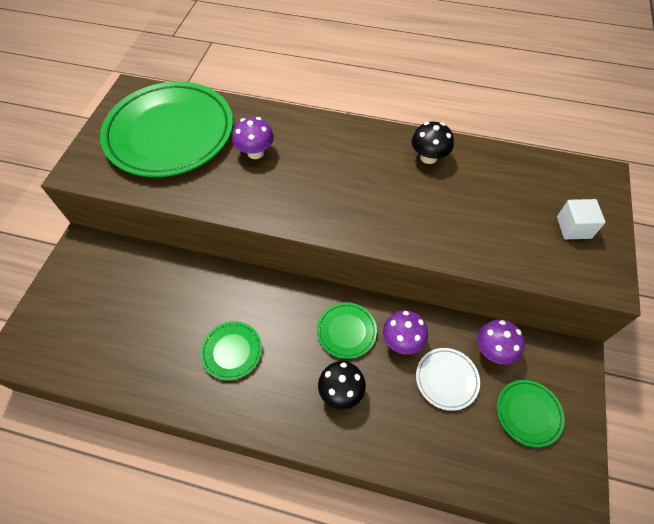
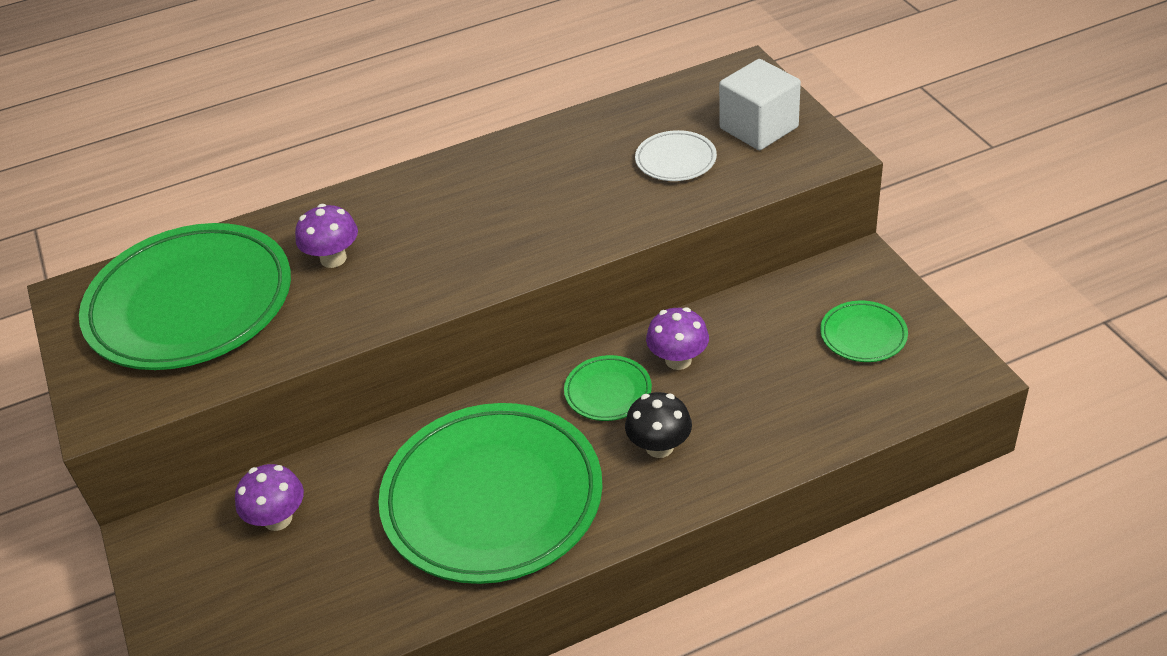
camera: 35 degrees left, 15 degrees down
green plate [200,322,262,380] -> green plate [378,403,603,584], size x2.38
black mushroom [411,122,454,164] -> none
white plate [416,348,480,411] -> white plate moved to [635,130,717,181]
purple mushroom [477,319,525,365] -> purple mushroom moved to [235,464,304,531]
white cube [557,199,606,239] -> white cube [719,59,801,150], size x1.56

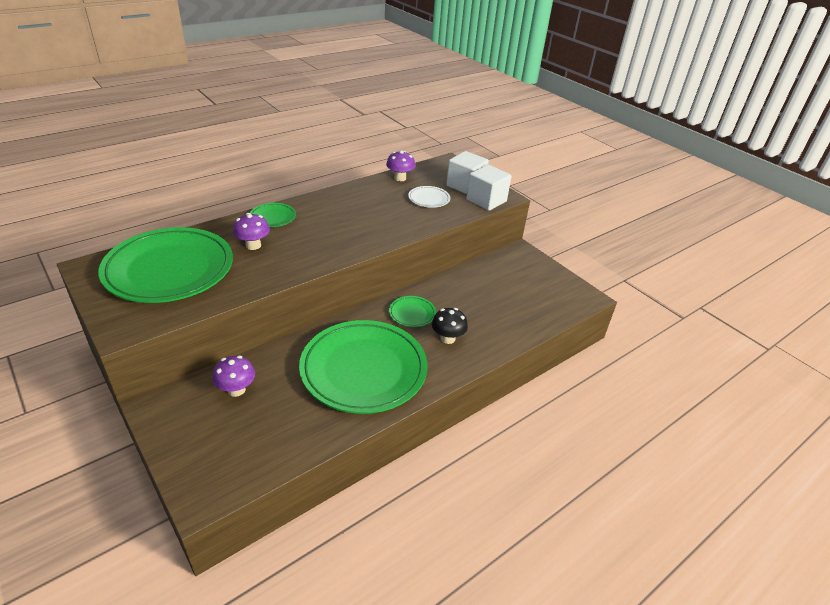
camera: 20 degrees left, 5 degrees down
purple mushroom [646,307,709,370] -> purple mushroom moved to [386,151,415,181]
green plate [820,301,908,362] -> green plate moved to [250,203,296,227]
none -> white cube [467,165,512,211]

